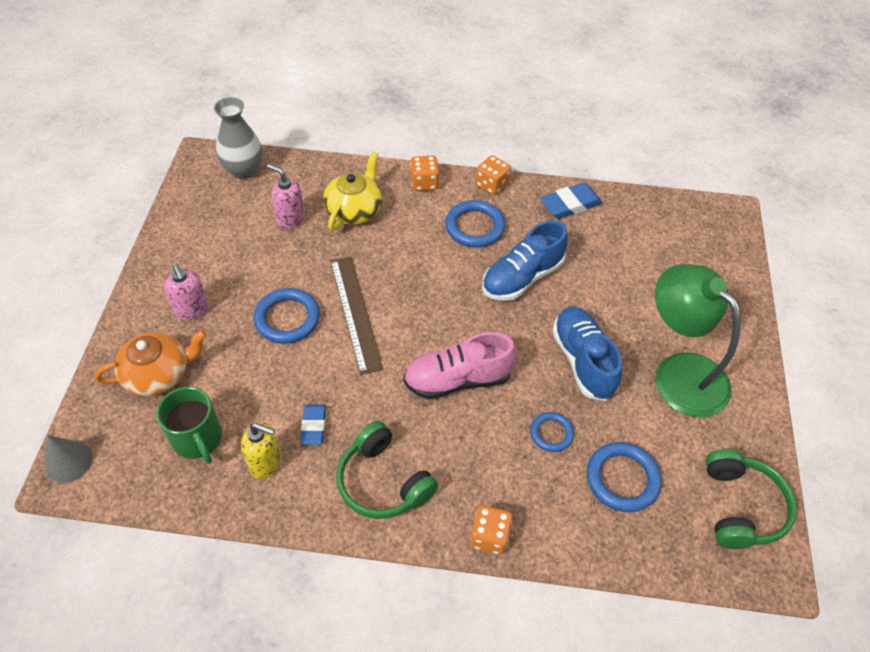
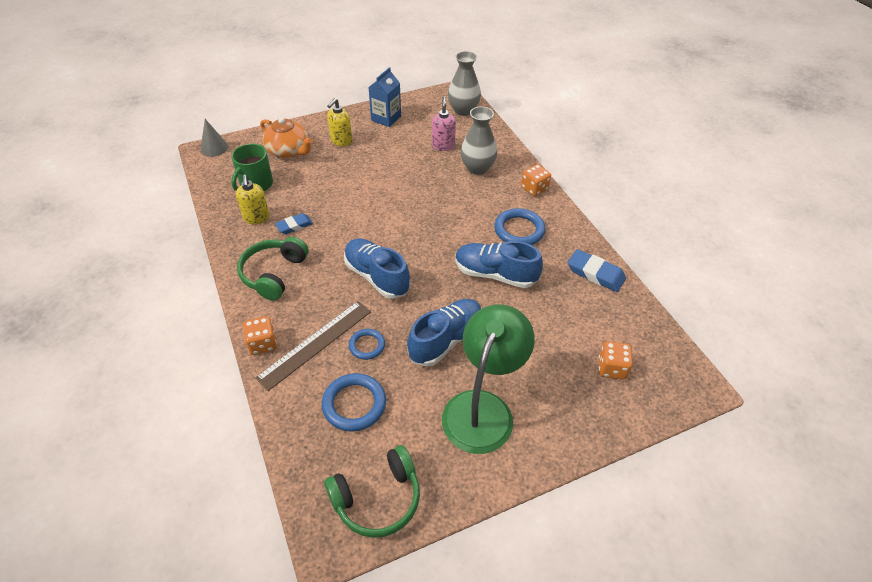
camera: 60 degrees right, 5 degrees down
pink soap dispenser [164,264,209,320] -> yellow soap dispenser [327,98,352,146]
blue ring [253,288,320,344] -> none
yellow teapot [323,151,382,231] -> grey vase [461,106,497,175]
brown ruler [330,257,383,375] -> brown ruler moved to [255,301,371,391]
pink shoe [404,332,517,399] -> blue shoe [344,238,410,299]
orange dice [476,155,511,195] -> orange dice moved to [599,341,633,380]
none -> blue carton [368,67,401,127]

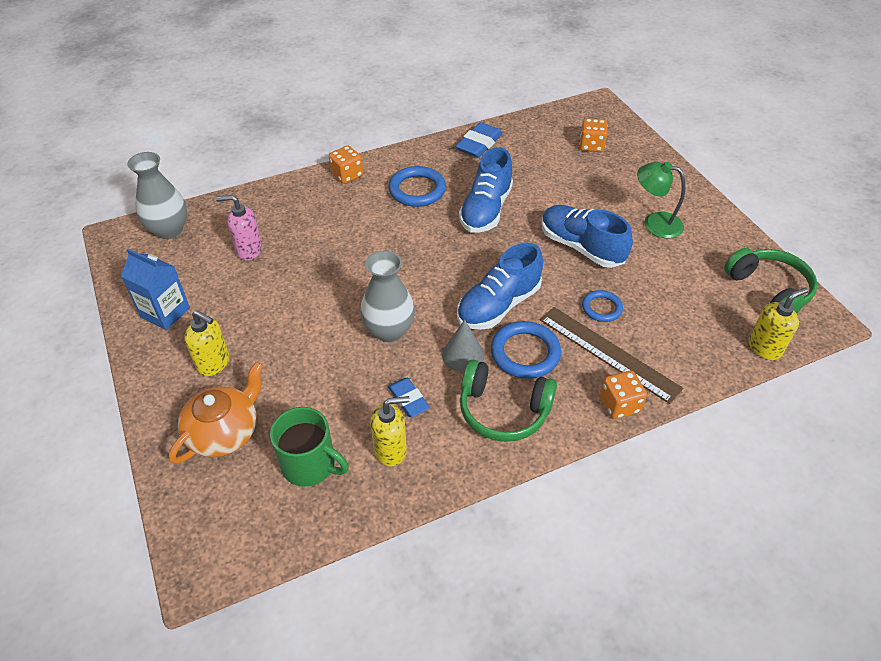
camera: 90 degrees left, 0 degrees up
grey cone [200,119,228,157] -> grey cone moved to [442,319,485,372]
blue ring [322,373,386,432] -> blue ring moved to [491,321,561,379]
green lamp [442,305,535,454] -> green lamp [637,162,685,238], size x0.59
grey vase [461,106,497,175] -> grey vase moved to [360,250,415,342]
none -> yellow soap dispenser [749,288,808,360]

